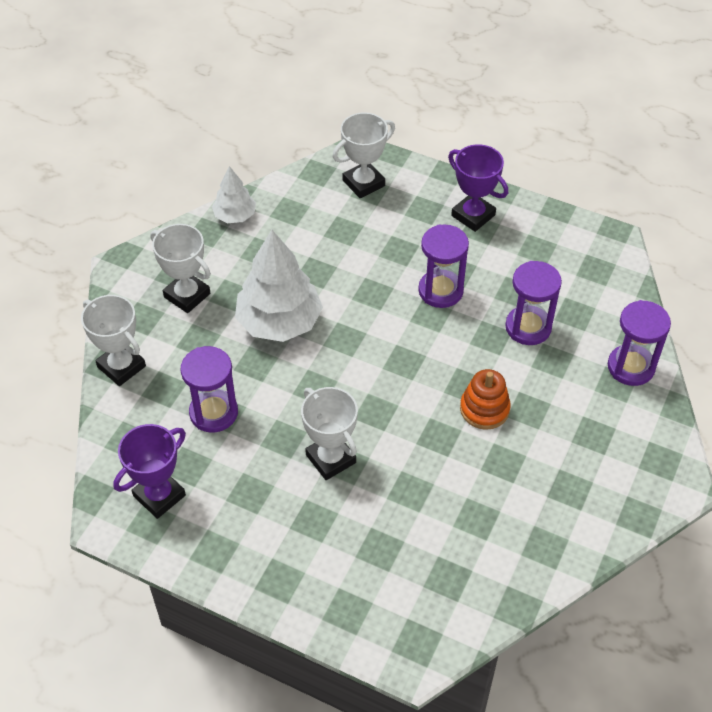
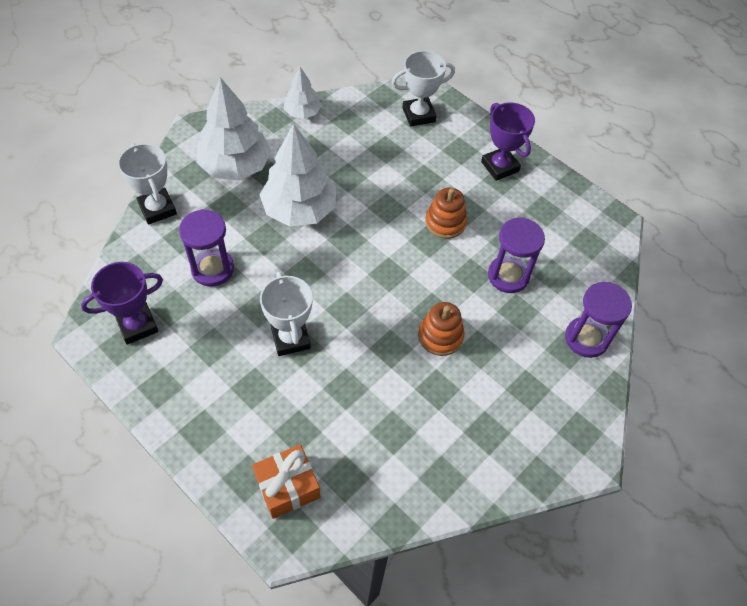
camera: 15 degrees right, 5 degrees up
white trophy [150,224,211,313] -> white tree [196,77,271,180]
purple hourglass [418,224,469,308] -> orange stacking toy [425,188,467,239]
none -> orange gift [252,444,320,519]

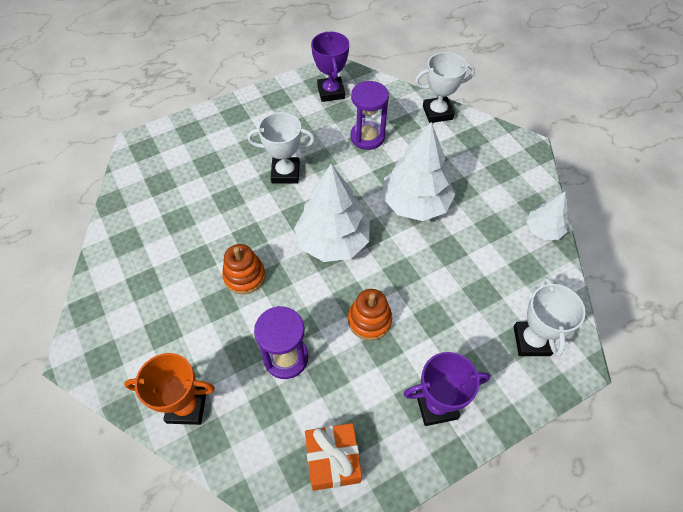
camera: 110 degrees right, 0 degrees up
white tree [196,77,271,180] -> white tree moved to [294,164,370,262]
orange gift [252,444,320,519] -> orange gift moved to [305,423,362,491]
purple hourglass [565,282,632,358] -> orange trophy [124,353,215,425]

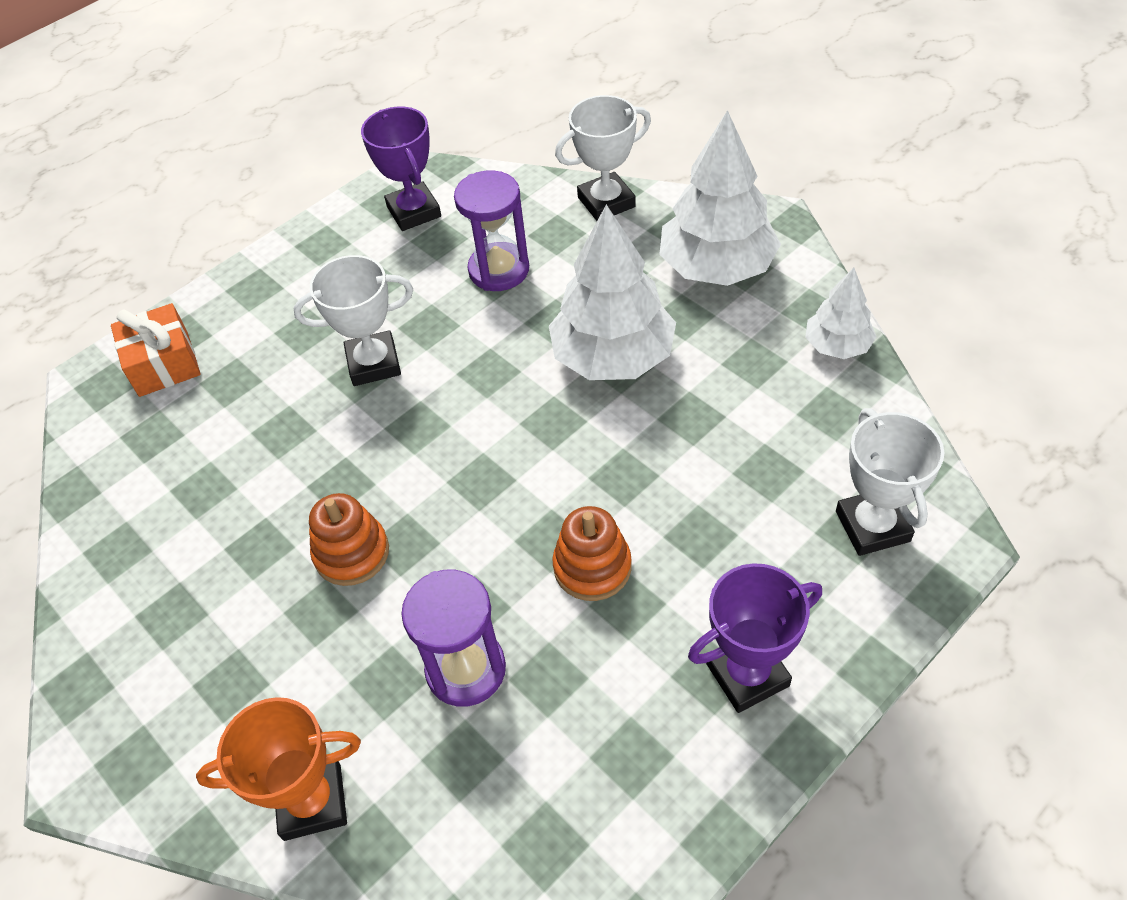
camera: 10 degrees left, 5 degrees down
white tree [294,164,370,262] -> white tree moved to [659,110,781,286]
orange gift [305,423,362,491] -> orange gift moved to [111,303,201,397]

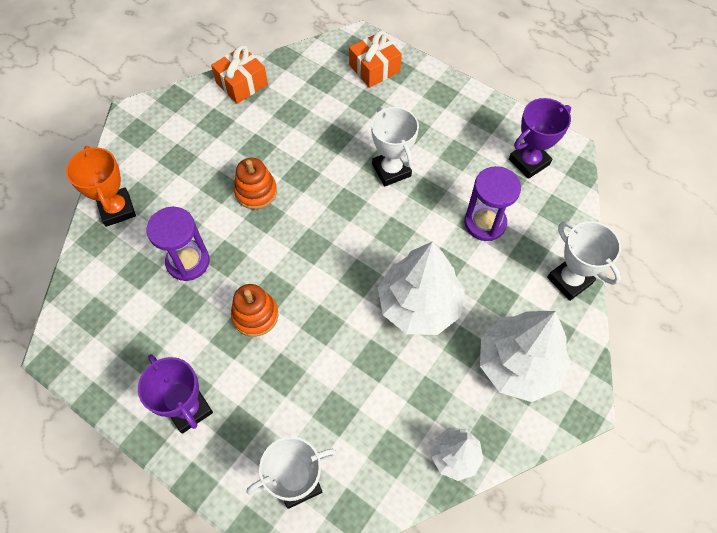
camera: 75 degrees right, 10 degrees up
none -> orange gift [211,45,268,104]

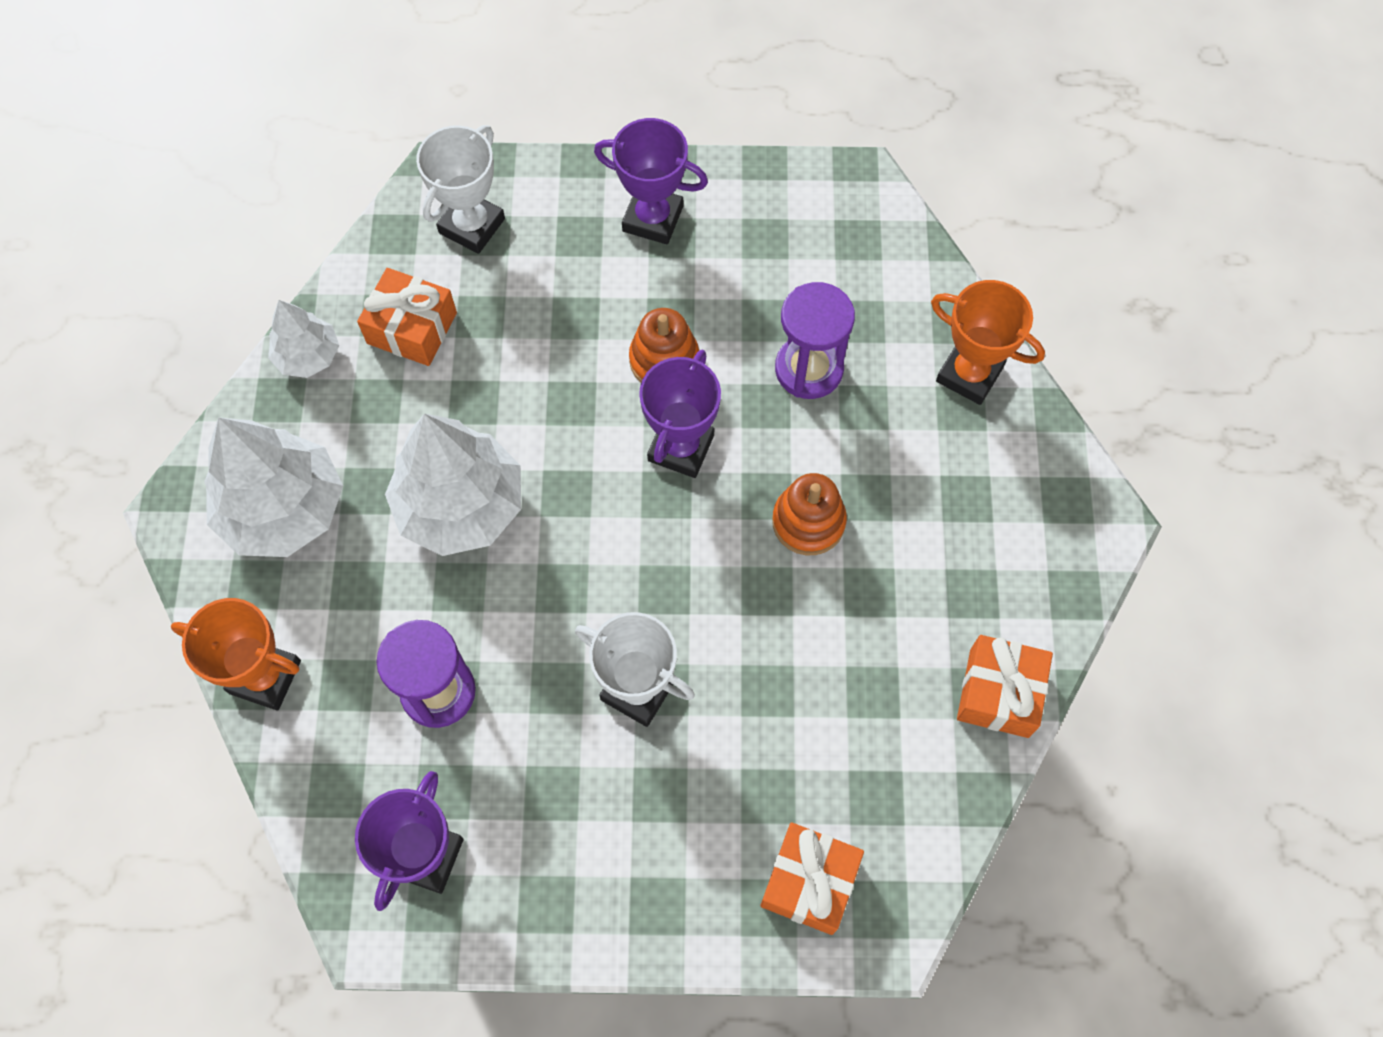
camera: 145 degrees right, 5 degrees up
white trophy [547,221,621,301] -> orange trophy [171,598,301,710]
none -> orange gift [357,268,457,366]
none -> purple trophy [639,350,721,478]

